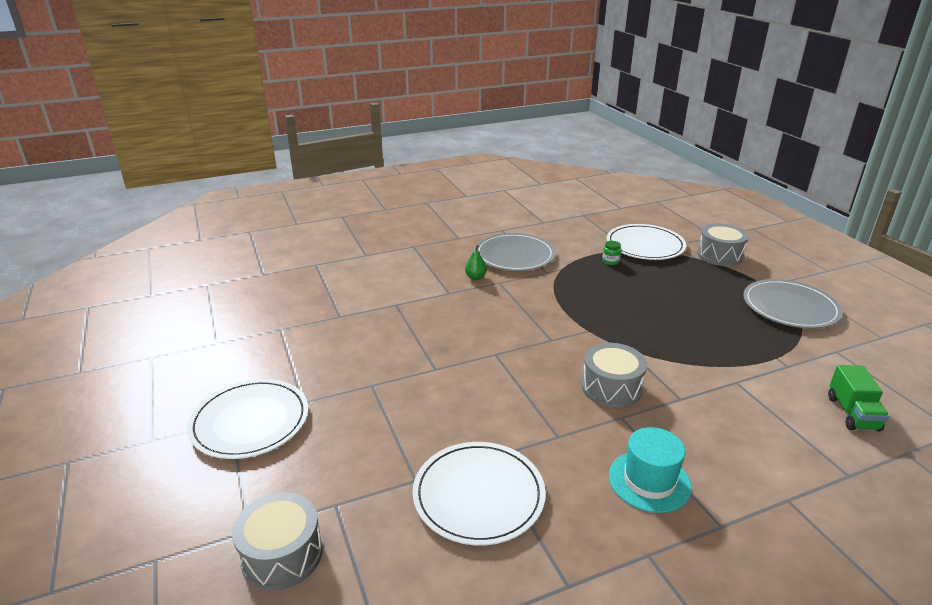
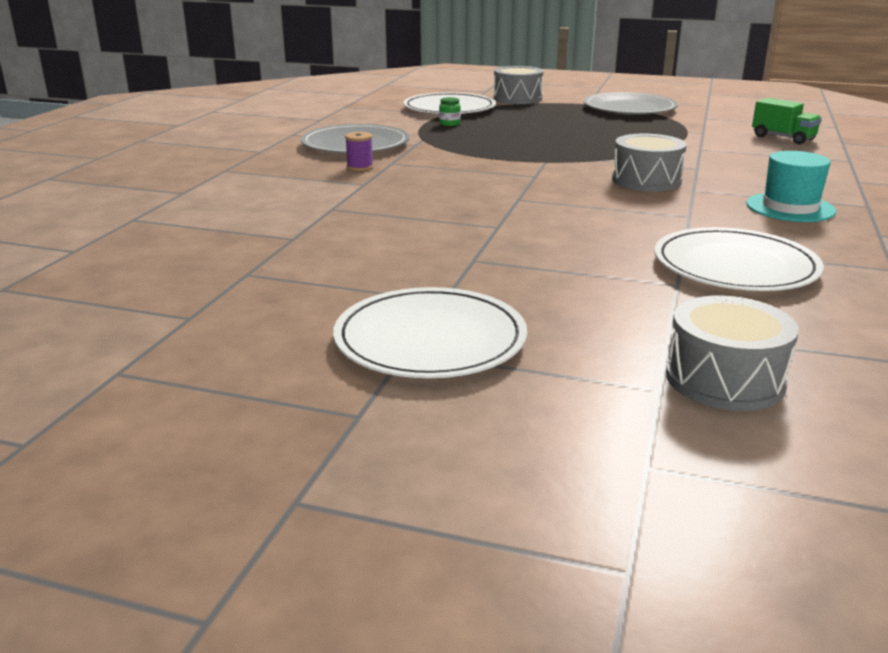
camera: 50 degrees left, 5 degrees down
green pear [465,245,487,280] -> purple spool [345,132,374,171]

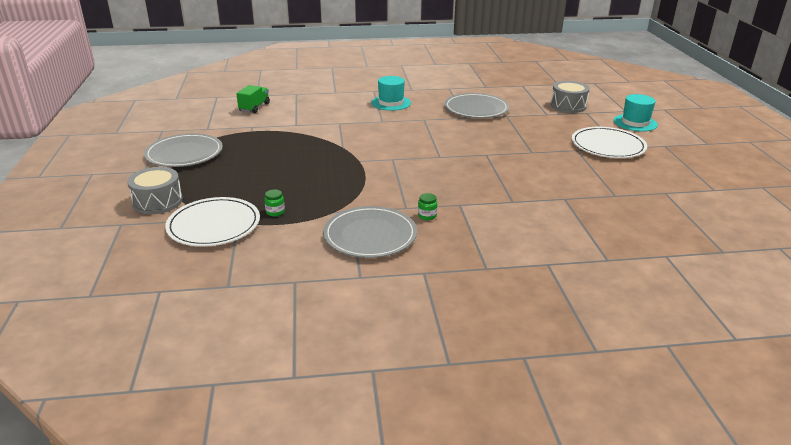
camera: 115 degrees left, 5 degrees up
purple spool [345,132,374,171] -> green jar [418,193,437,220]
grey drum [612,134,687,191] -> none
white plate [654,227,824,291] -> grey plate [444,93,509,118]
none -> turquoise hat [614,94,658,132]

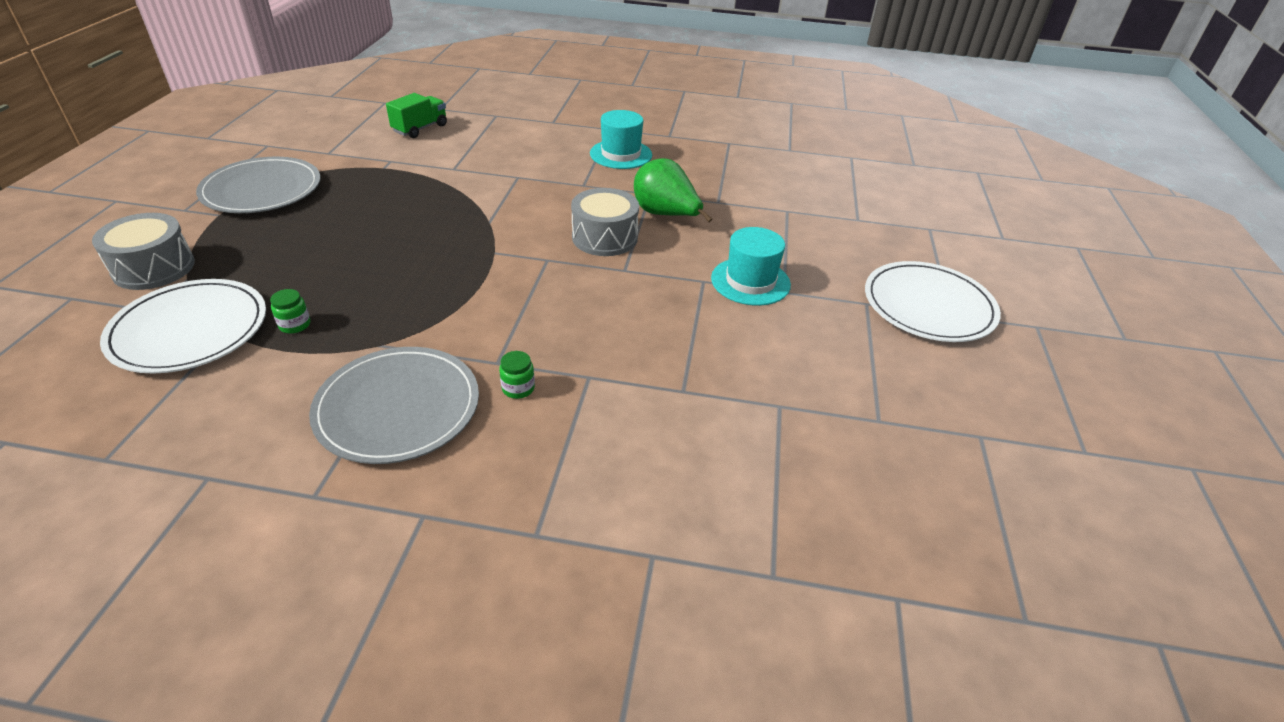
camera: 15 degrees right, 10 degrees up
grey plate [444,93,509,118] -> none
grey drum [550,81,590,113] -> grey drum moved to [571,188,639,256]
turquoise hat [614,94,658,132] -> turquoise hat moved to [711,227,791,306]
none -> green pear [634,158,712,223]

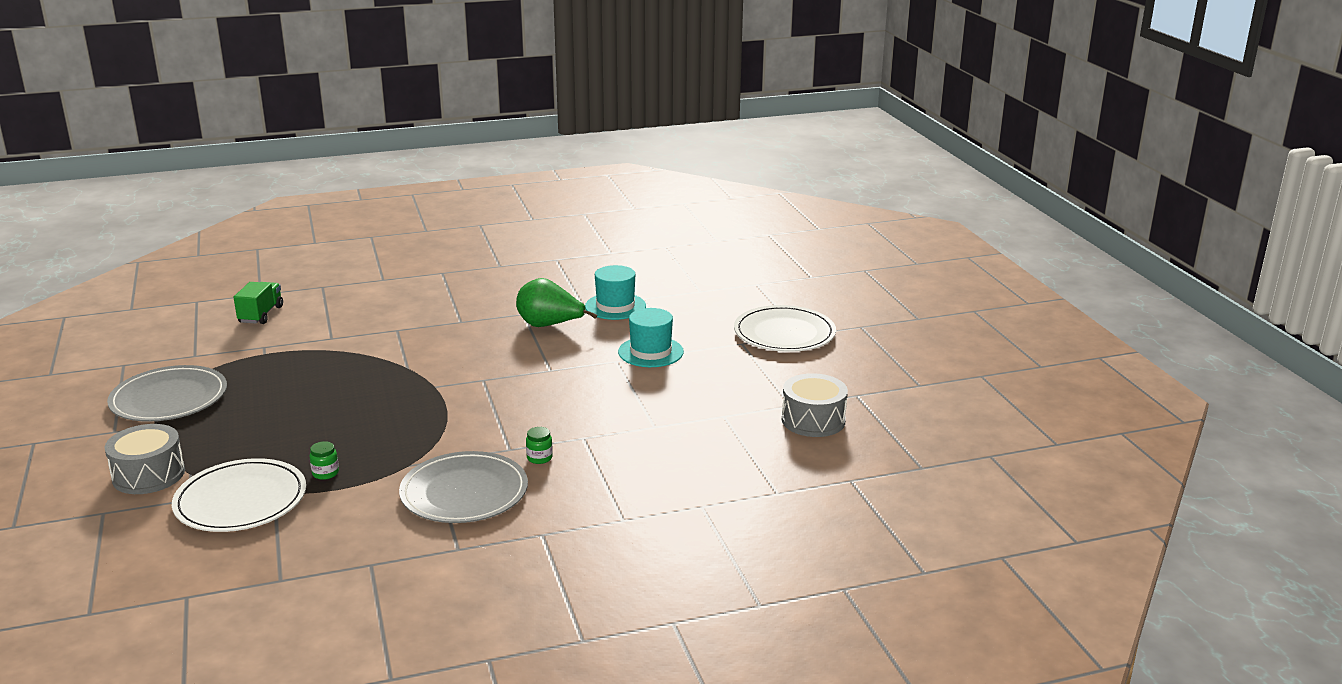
camera: 25 degrees left, 15 degrees down
grey drum [571,188,639,256] -> grey drum moved to [782,373,848,437]
turquoise hat [590,110,652,169] -> turquoise hat moved to [585,265,646,320]

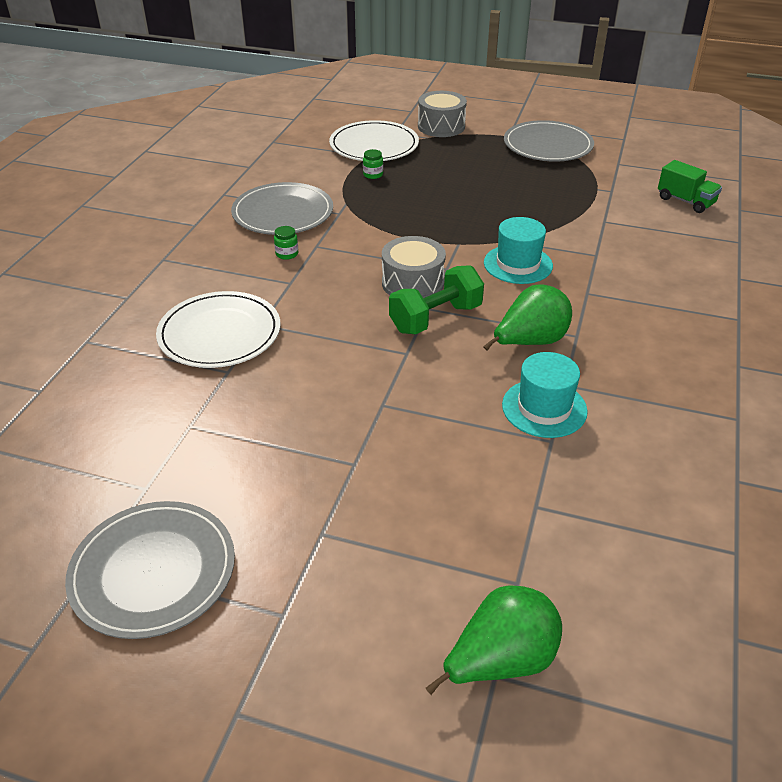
camera: 125 degrees right, 15 degrees up
turquoise hat [618,308,684,367] -> turquoise hat moved to [484,217,553,284]
white plate [734,305,836,352] -> white plate moved to [156,291,280,368]
grey drum [782,373,848,437] -> grey drum moved to [382,236,446,298]
none -> grey plate [65,501,235,639]
none -> green dumbbell [389,265,484,334]
none -> green pear [425,585,562,695]

